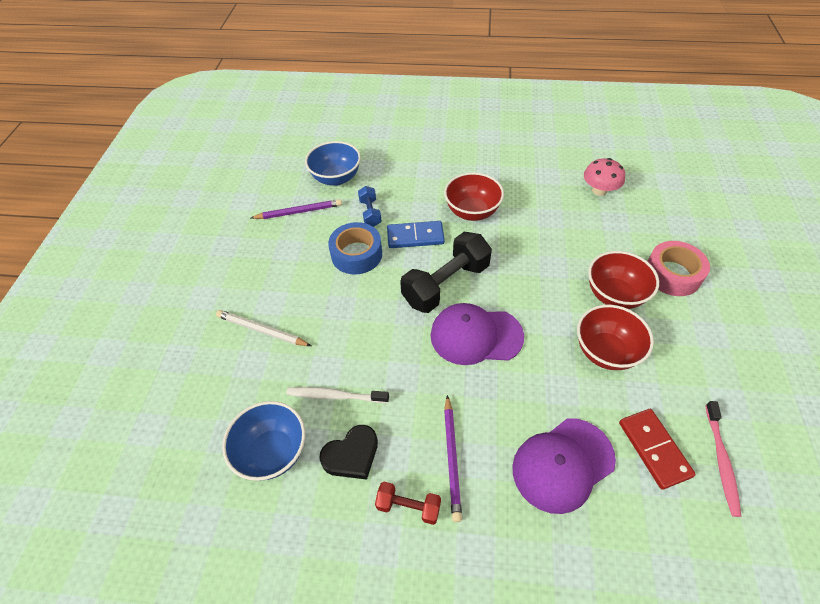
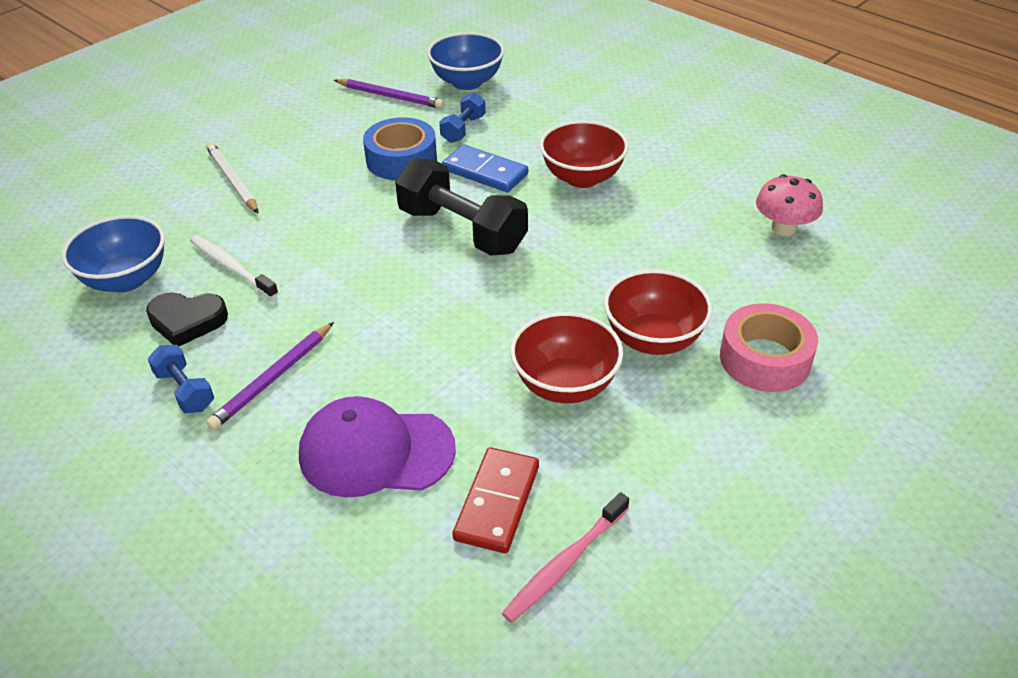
camera: 35 degrees right, 10 degrees down
red dumbbell [375,482,441,525] -> blue dumbbell [148,345,214,413]
black dumbbell [400,232,492,313] -> black dumbbell turned 45 degrees clockwise [395,158,528,255]
purple cap [431,303,524,365] -> none

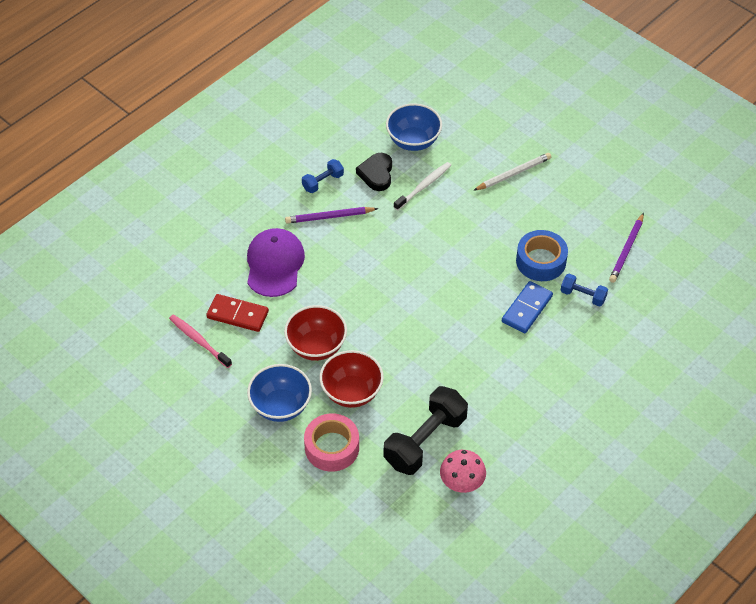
camera: 90 degrees right, 10 degrees up
purple pencil [206,322,334,430] -> purple pencil turned 45 degrees counterclockwise [285,207,378,224]
black dumbbell [395,158,528,255] -> black dumbbell moved to [384,386,468,475]
blue bowl [427,32,505,90] -> blue bowl moved to [247,364,312,422]
red bowl [540,120,629,188] -> none

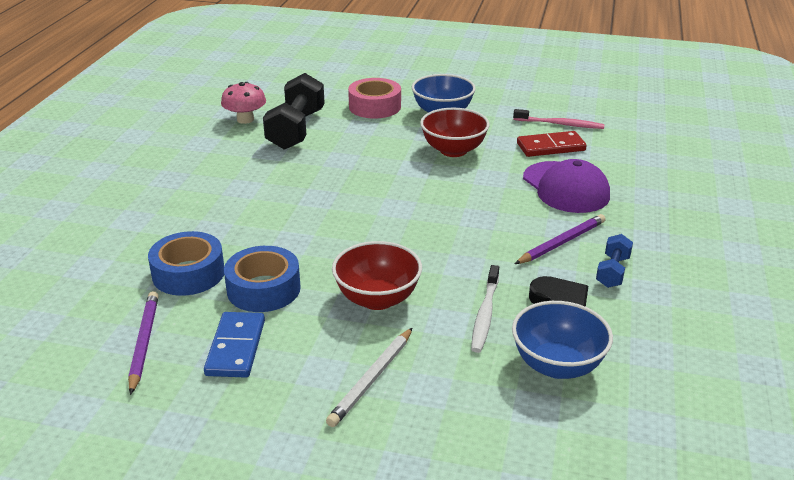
camera: 150 degrees right, 20 degrees down
red bowl [320,350,384,408] -> red bowl moved to [332,241,422,310]
blue domino [502,281,553,333] -> blue domino moved to [204,312,265,378]
blue dumbbell [560,274,608,307] -> blue tape [148,231,224,296]

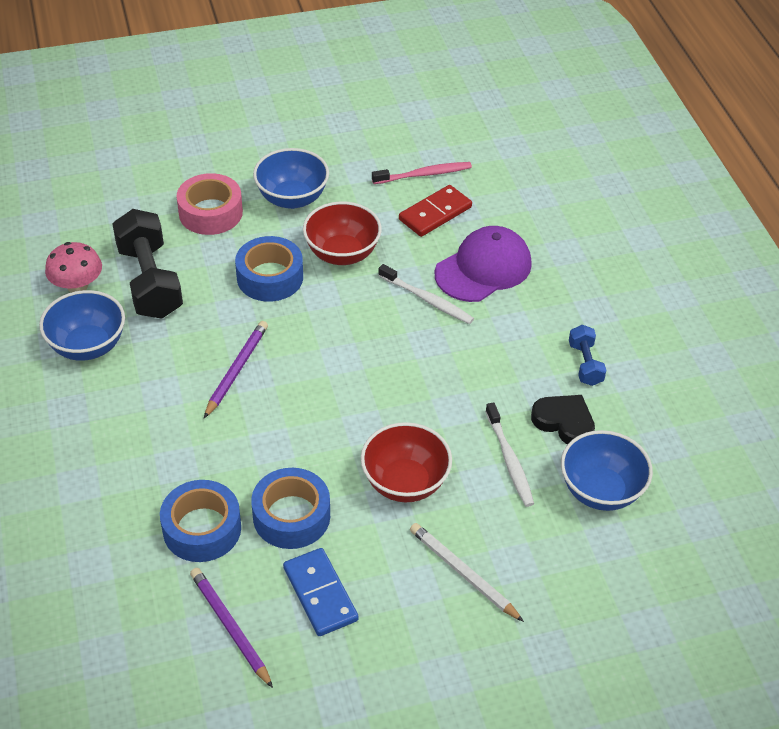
camera: 30 degrees left, 15 degrees up
white pencil [326,328,412,427] -> white pencil turned 135 degrees clockwise [410,523,524,622]
purple pencil [515,214,606,264] -> purple pencil moved to [204,321,268,418]
purple cap [523,159,610,213] -> purple cap turned 75 degrees counterclockwise [434,226,532,302]
none -> blue bowl [39,290,125,361]
none -> blue tape [235,236,303,302]
none -> white toothbrush [378,264,474,324]

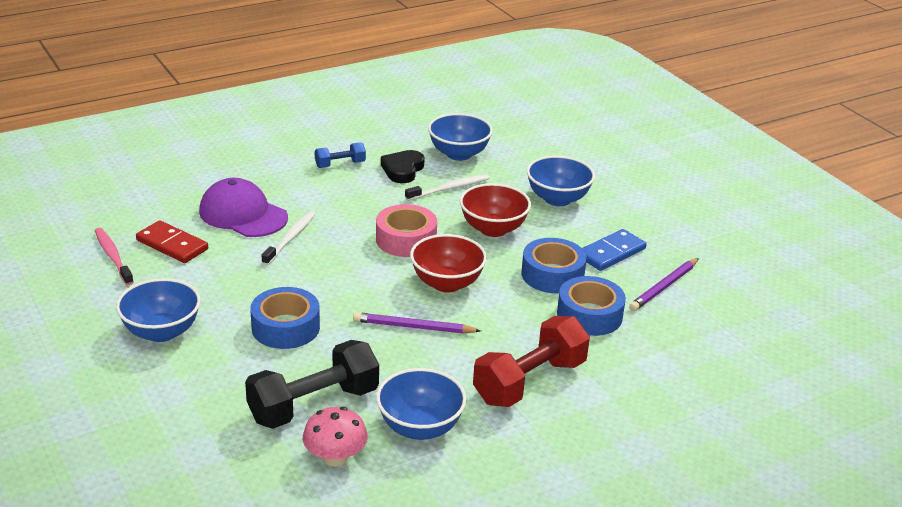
camera: 105 degrees left, 15 degrees down
pink tape [176,173,243,235] -> pink tape moved to [376,204,437,257]
red bowl [303,201,382,265] -> red bowl moved to [410,234,487,293]
white pencil [410,523,524,622] -> blue bowl [527,156,595,206]
none -> red dumbbell [473,316,590,407]

